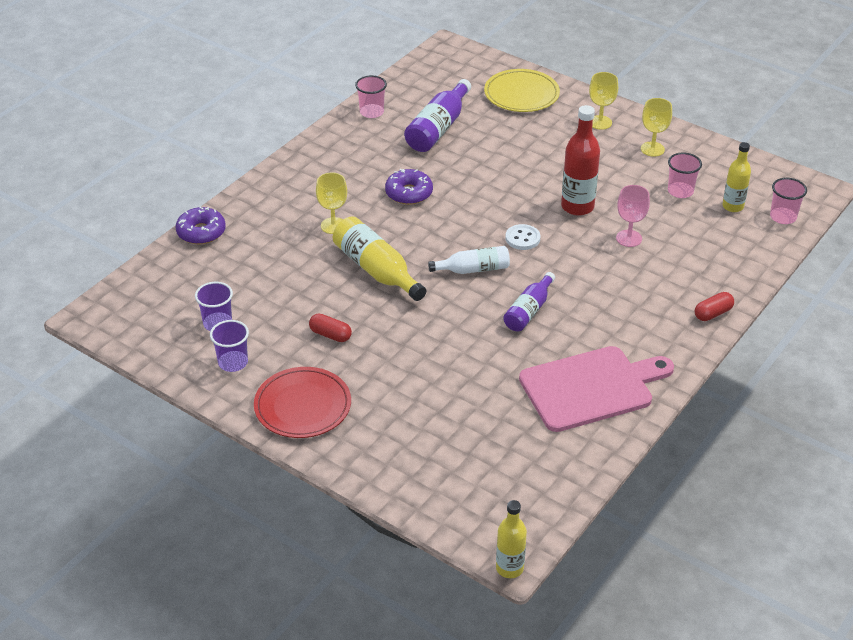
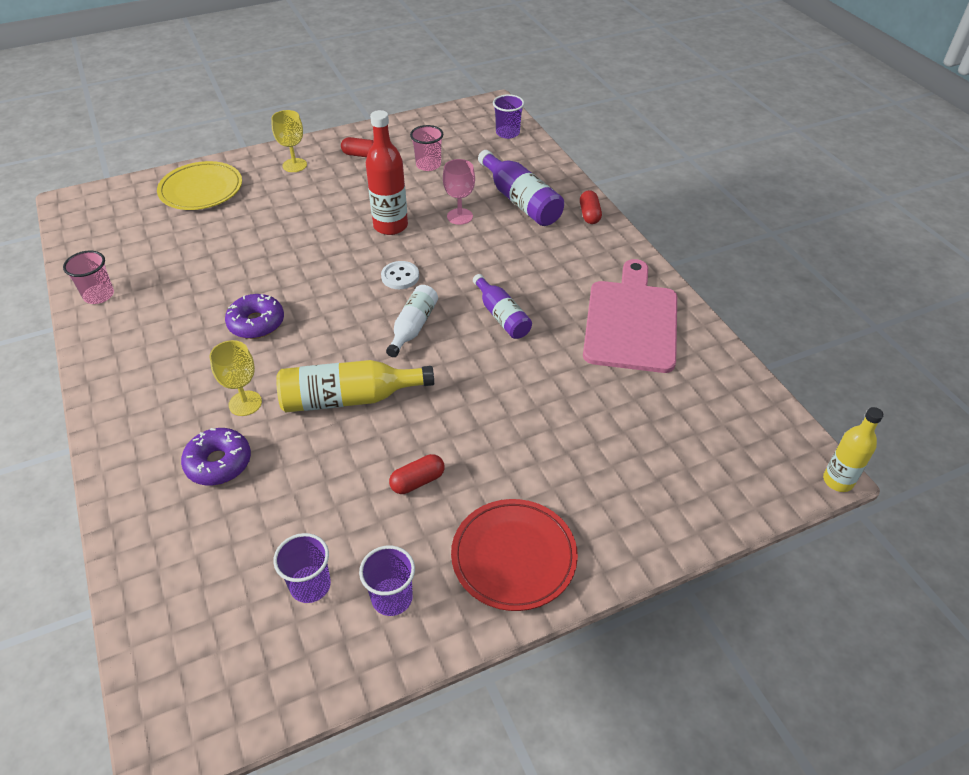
camera: 60 degrees left, 5 degrees up
purple donut [176,207,226,244] -> purple donut moved to [181,428,251,485]
purple bottle [404,79,471,152] -> purple bottle moved to [478,150,564,226]
yellow goblet [641,98,672,157] -> red capsule [341,137,374,157]
yellow bottle [723,142,751,212] -> none
pink cup [770,178,807,224] -> purple cup [493,94,524,139]

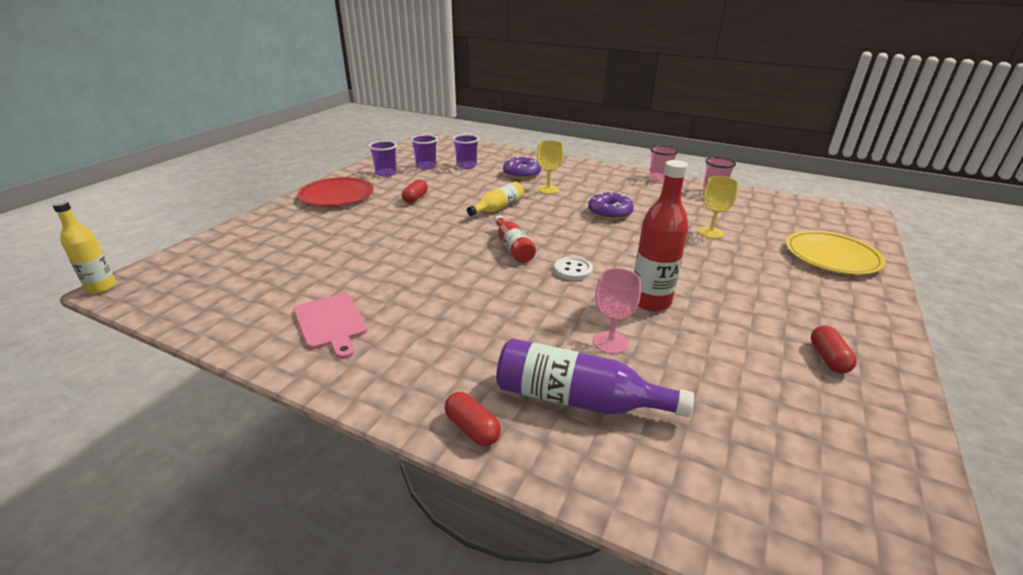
camera: 140 degrees right, 15 degrees down
yellow goblet [271,110,307,172] -> yellow goblet moved to [698,176,739,239]
yellow bottle [276,360,434,412] -> yellow bottle [467,182,524,216], size x0.65
red capsule [341,137,374,157] -> red capsule turned 60 degrees counterclockwise [811,325,857,373]
white bottle [386,285,438,357] -> red bottle [494,215,536,263]
pink cup [410,125,444,171] -> pink cup moved to [649,145,679,181]
purple bottle [473,274,532,339] -> none
purple cup [493,94,524,139] -> purple cup moved to [453,134,479,169]
pink cutting board [583,259,677,373] -> pink cutting board [293,293,368,359], size x0.59

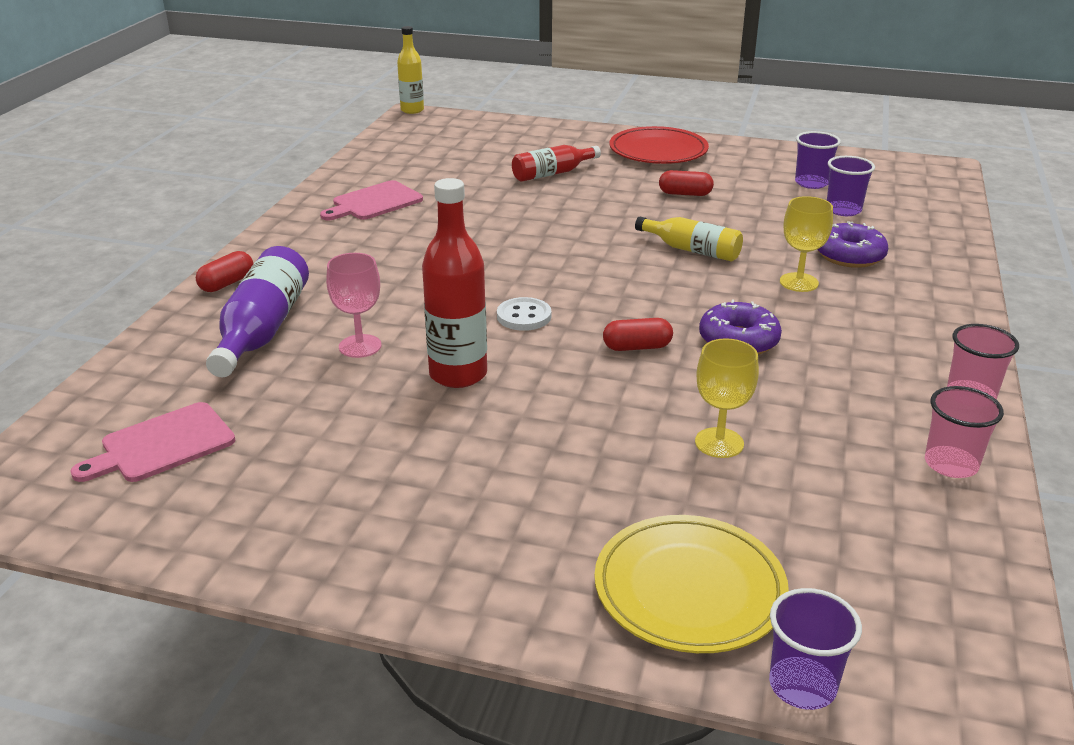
camera: 80 degrees right, 0 degrees up
purple cup [369,141,397,177] -> purple cup moved to [769,588,862,710]
red bottle [494,215,536,263] -> red bottle moved to [512,145,601,182]
red capsule [811,325,857,373] -> red capsule moved to [603,318,673,351]
none -> pink cutting board [71,402,235,482]

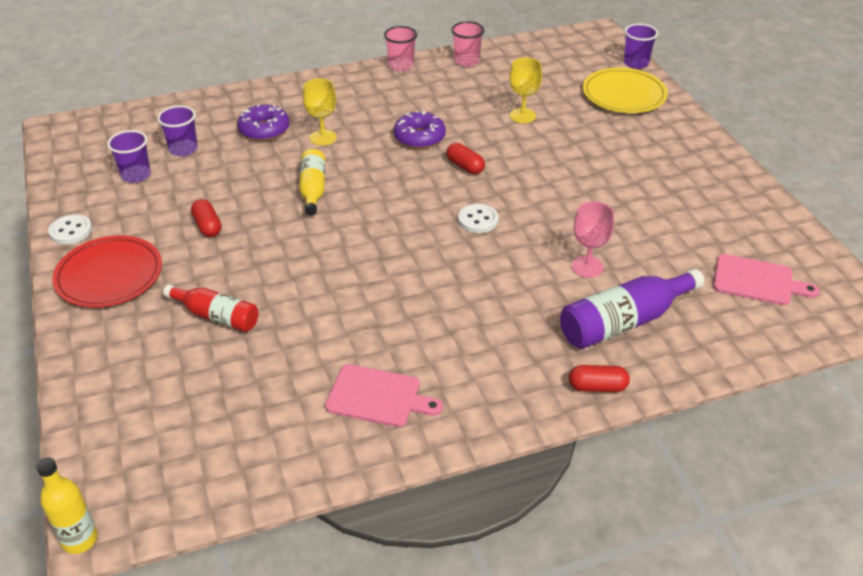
camera: 125 degrees left, 10 degrees up
red bottle [422,178,487,388] -> none
none -> white button [48,214,92,244]

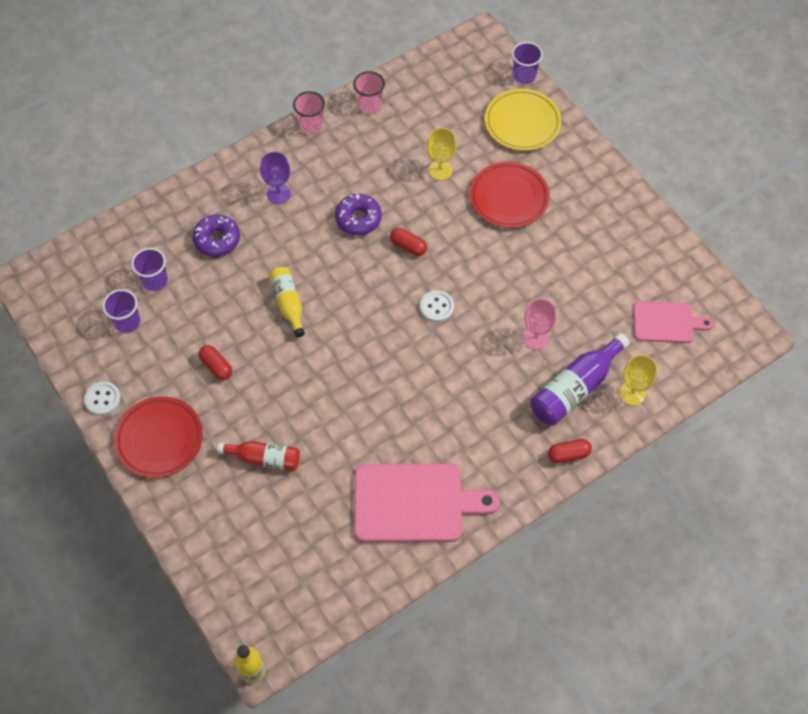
camera: 15 degrees left, 20 degrees up
yellow goblet [303,78,337,146] -> yellow goblet moved to [619,355,657,405]
pink cutting board [325,364,443,427] -> pink cutting board [354,464,500,542], size x1.71
none -> purple goblet [260,152,291,204]
none -> red plate [470,162,549,228]

